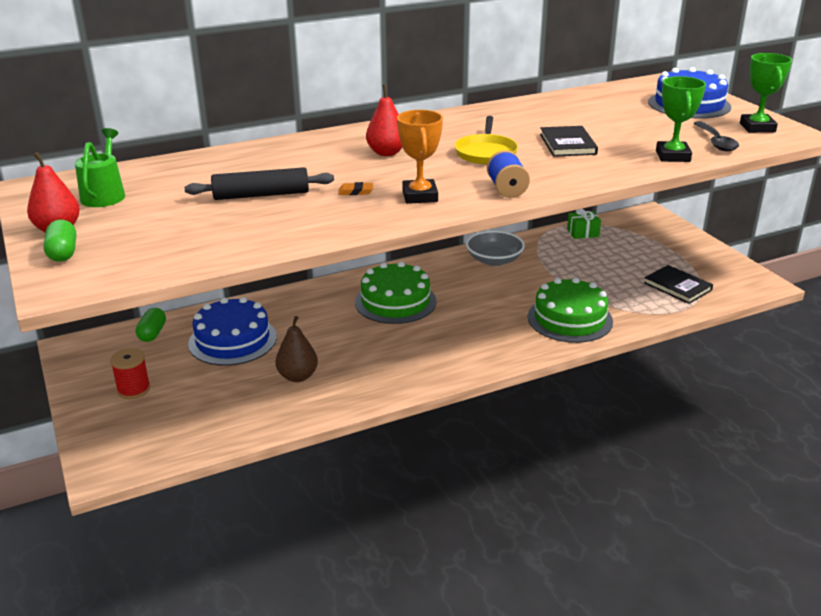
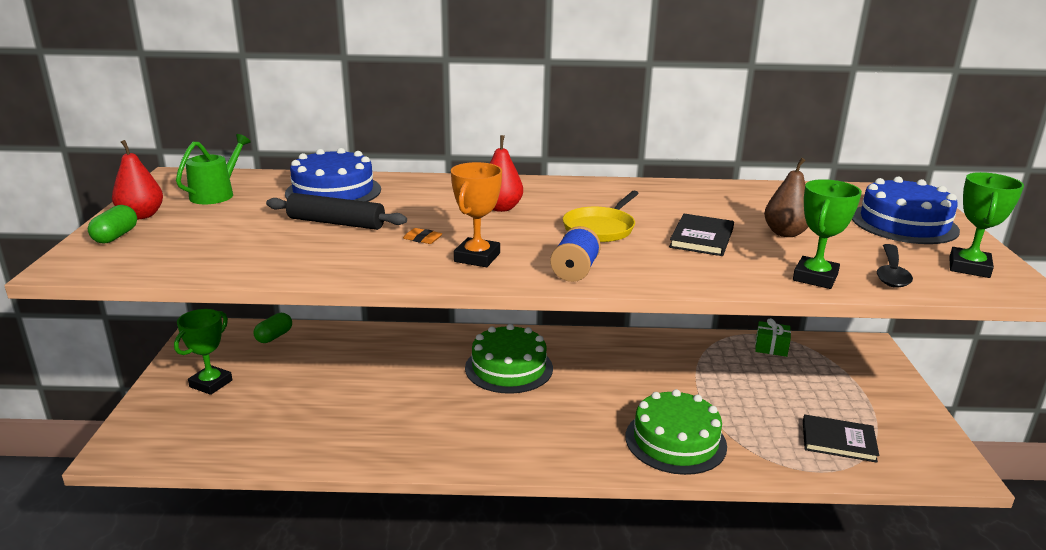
camera: 25 degrees right, 5 degrees down
red spool [110,348,150,399] -> green trophy [174,309,232,395]
blue cake [188,297,277,366] -> blue cake moved to [285,148,381,202]
brown pear [275,316,318,382] -> brown pear moved to [764,158,808,237]
grey bowl [466,231,525,266] -> none
black book [644,265,713,304] -> black book turned 60 degrees counterclockwise [803,414,879,463]

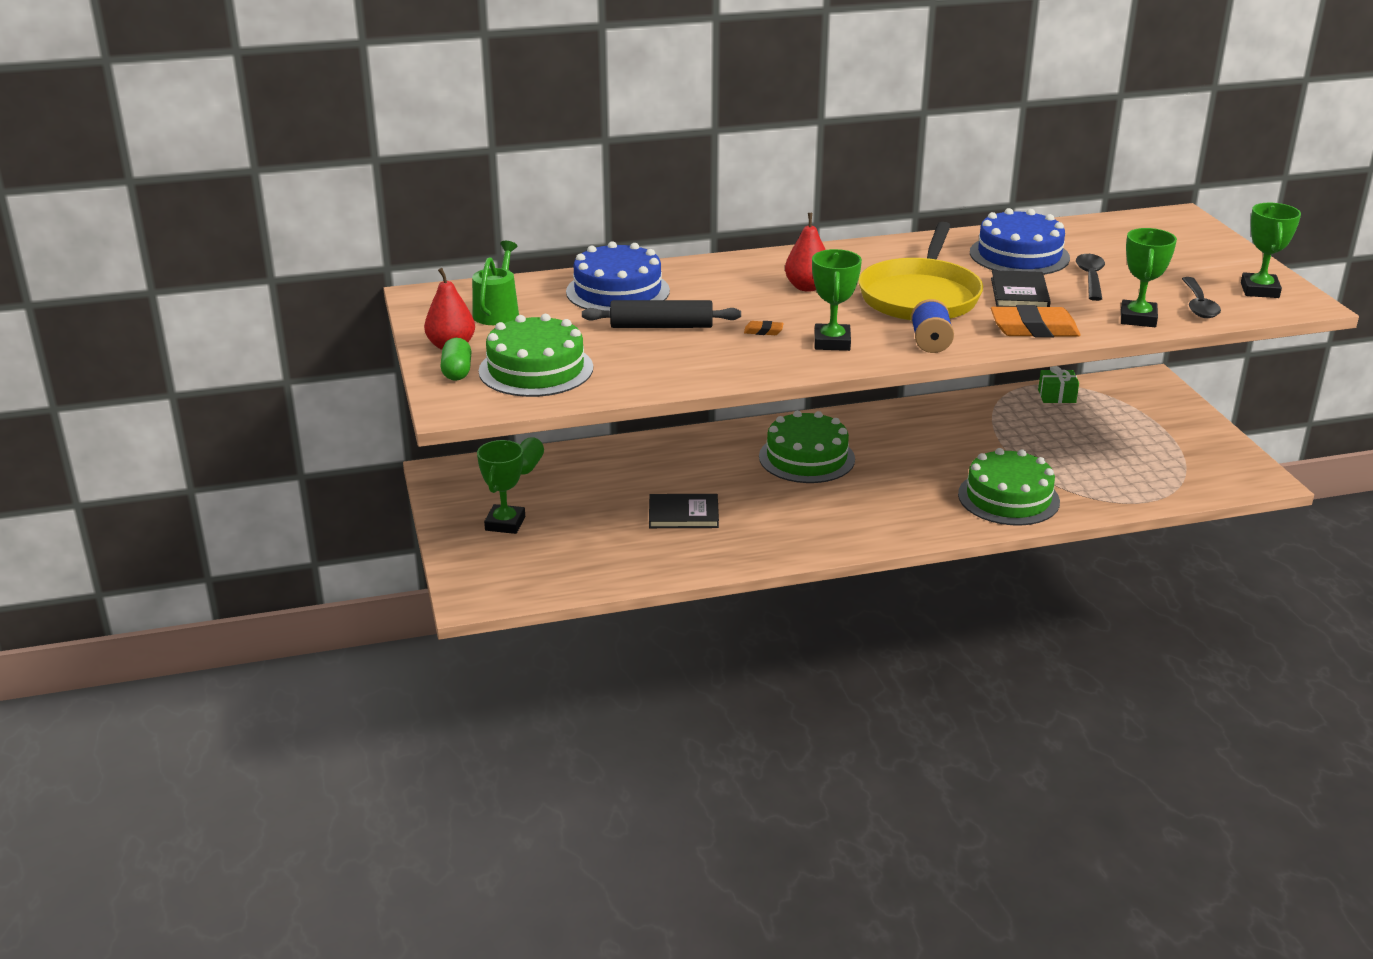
camera: 15 degrees left, 5 degrees up
orange trophy [451,162,502,267] -> green trophy [812,249,862,351]
yellow pan [563,191,639,242] -> yellow pan [858,222,983,321], size x1.69
brown pear [764,158,808,237] -> black spoon [1076,254,1105,301]
black book [803,414,879,463] -> black book moved to [649,494,719,528]
blue cake [852,176,960,244] -> blue cake moved to [970,208,1070,275]
none -> green cake [479,314,593,397]
none -> orange eraser [991,305,1081,338]

